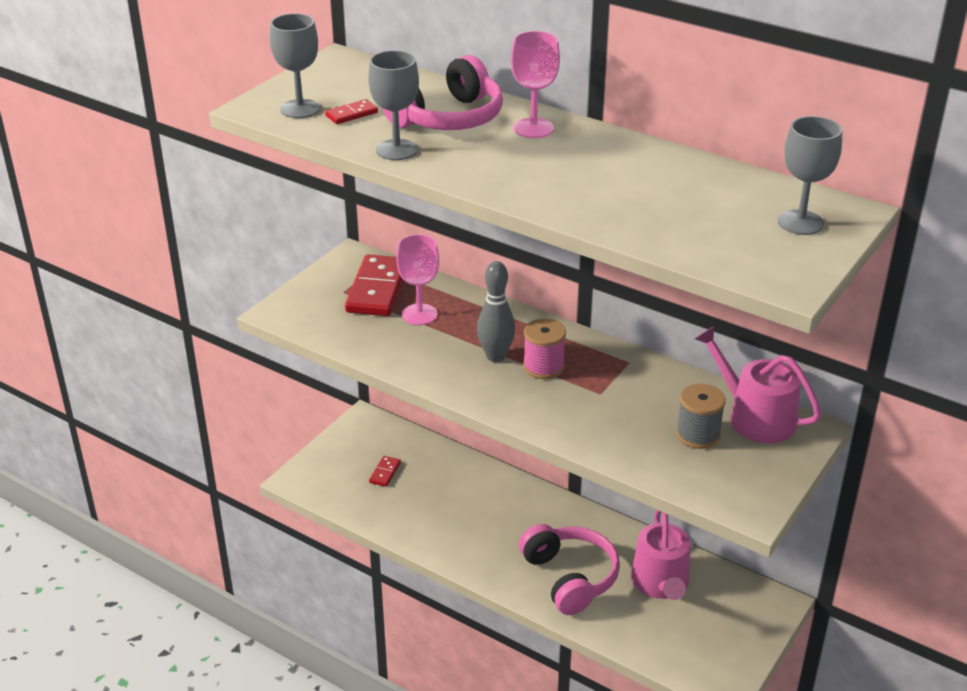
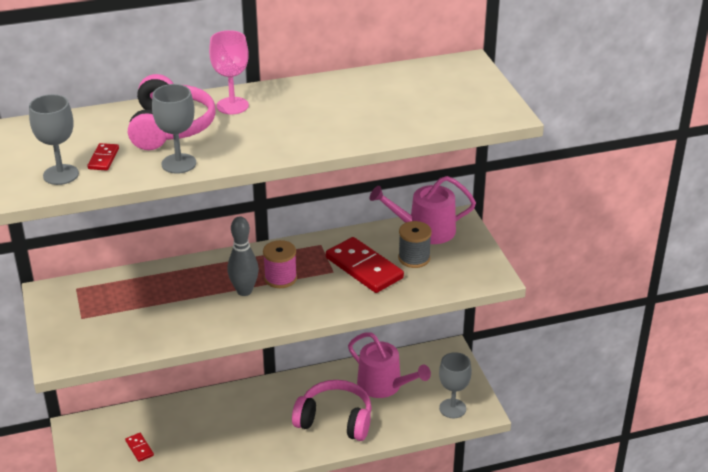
camera: 50 degrees left, 0 degrees up
red domino [345,255,403,316] -> red domino moved to [326,237,404,293]
pink goblet [396,234,439,325] -> none
grey goblet [778,116,842,235] -> grey goblet moved to [439,352,472,418]

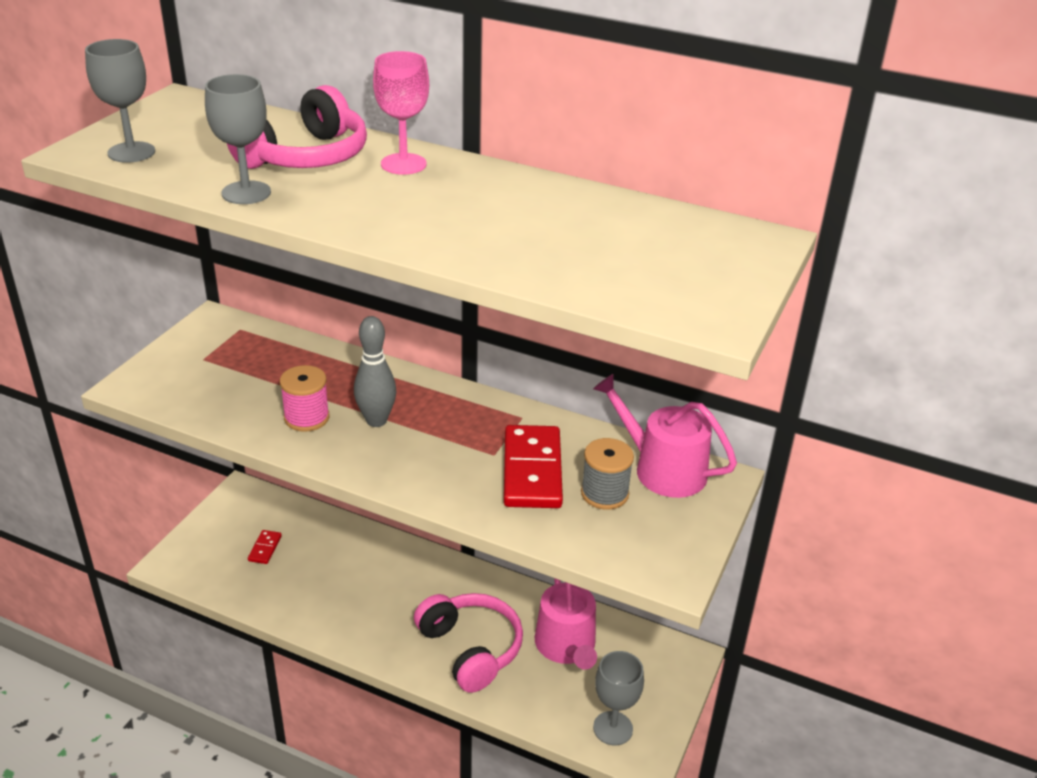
camera: 40 degrees right, 0 degrees up
red domino [87,143,119,170] -> none
pink spool [263,240,297,288] -> pink spool moved to [280,365,330,432]

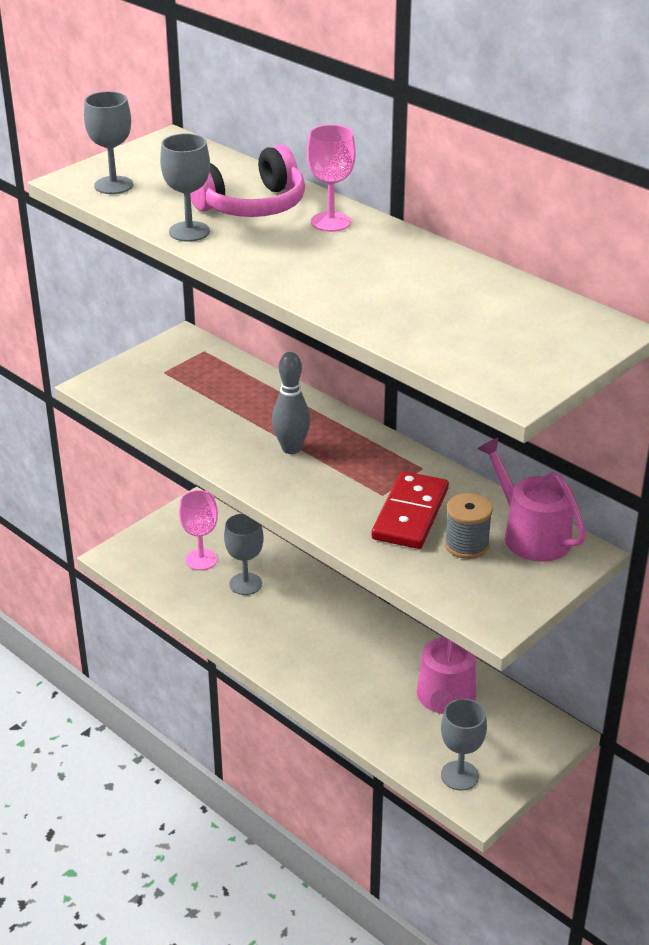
camera: 20 degrees right, 0 degrees up
red domino [248,530,282,564] -> pink goblet [179,490,218,570]
pink spool [280,365,330,432] -> none
pink headphones [414,593,523,693] -> none
none -> grey goblet [224,513,264,595]

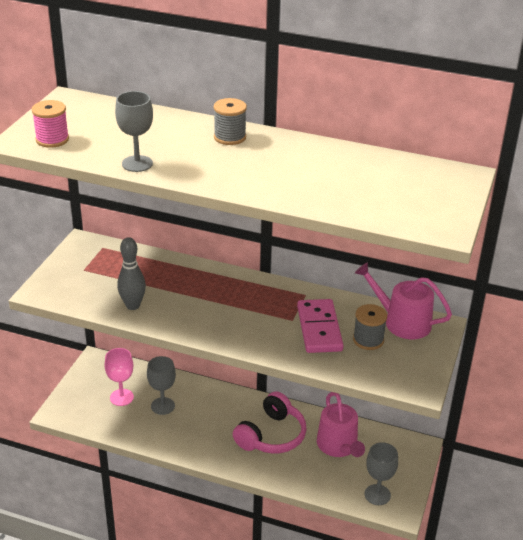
camera: 25 degrees left, 0 degrees up
grey goblet [84,91,133,194] -> pink spool [32,100,69,148]
pink headphones [190,145,305,217] -> pink headphones moved to [233,391,307,453]
grey bowling pin [272,352,310,454] -> grey bowling pin moved to [117,237,146,310]
pink goblet [307,125,356,232] -> grey spool [214,98,247,145]
red domino [372,471,449,549] -> pink domino [297,299,344,353]

